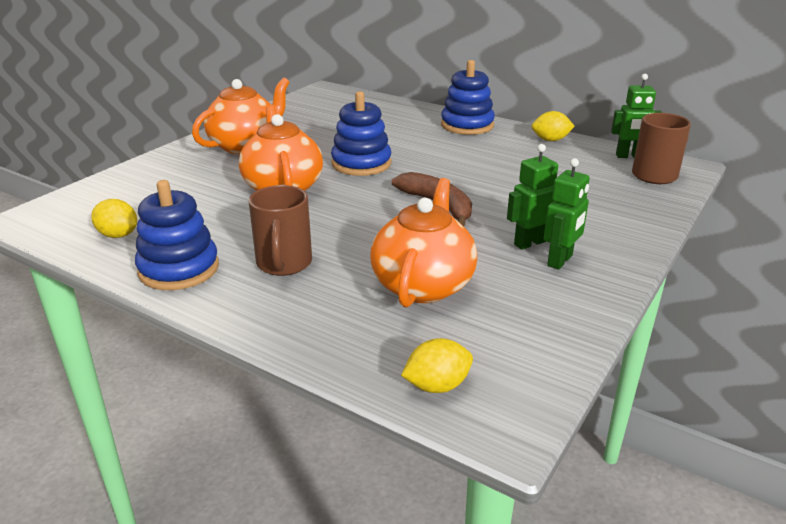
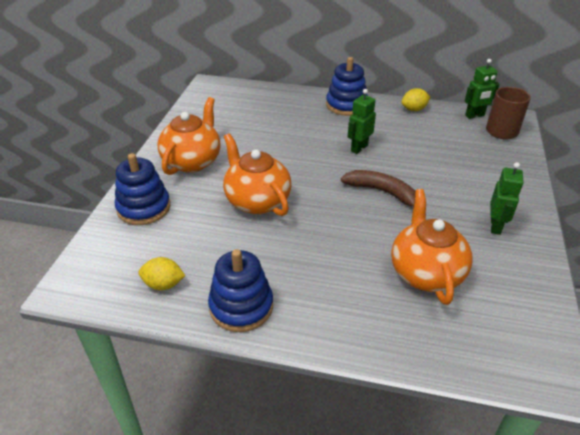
camera: 20 degrees left, 10 degrees up
brown mug [249,185,312,276] -> none
blue stacking toy [331,91,392,176] -> blue stacking toy moved to [115,153,170,225]
yellow lemon [401,338,473,393] -> none
green robot [507,144,558,250] -> green robot moved to [348,89,376,154]

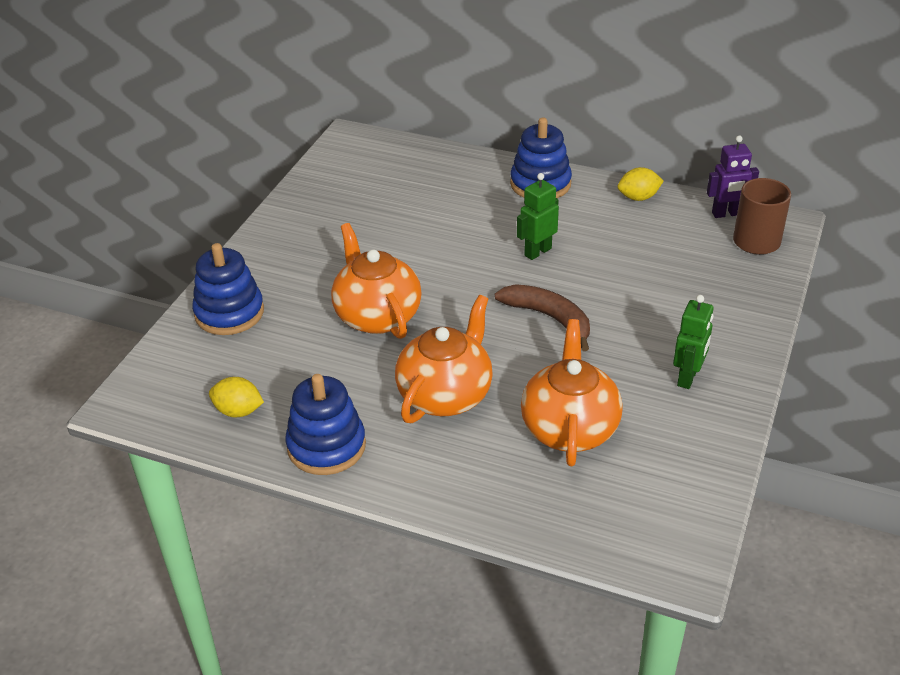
camera: 10 degrees right, 0 degrees up
orange teapot [158,97,221,175] -> orange teapot moved to [395,295,493,423]
green robot [465,59,499,119] -> purple robot [707,135,759,218]

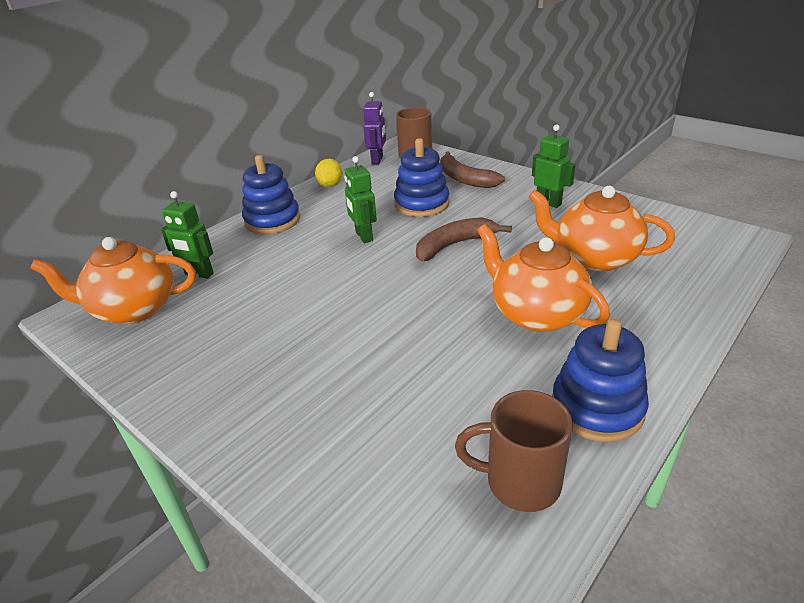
camera: 70 degrees left, 5 degrees down
blue stacking toy [192,243,264,335] -> blue stacking toy moved to [394,138,449,217]
yellow lemon [209,377,264,417] -> brown mug [455,390,573,512]
orange teapot [331,223,422,339] -> orange teapot moved to [30,237,196,324]
none -> green robot [161,191,214,279]
none -> brown banana [440,151,505,188]

